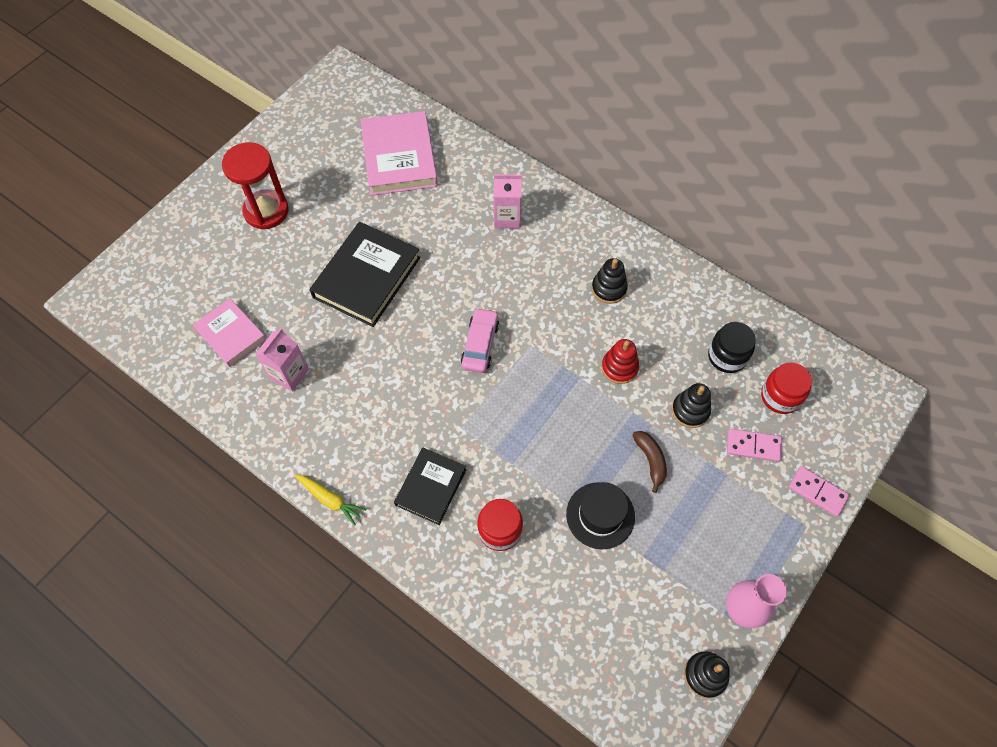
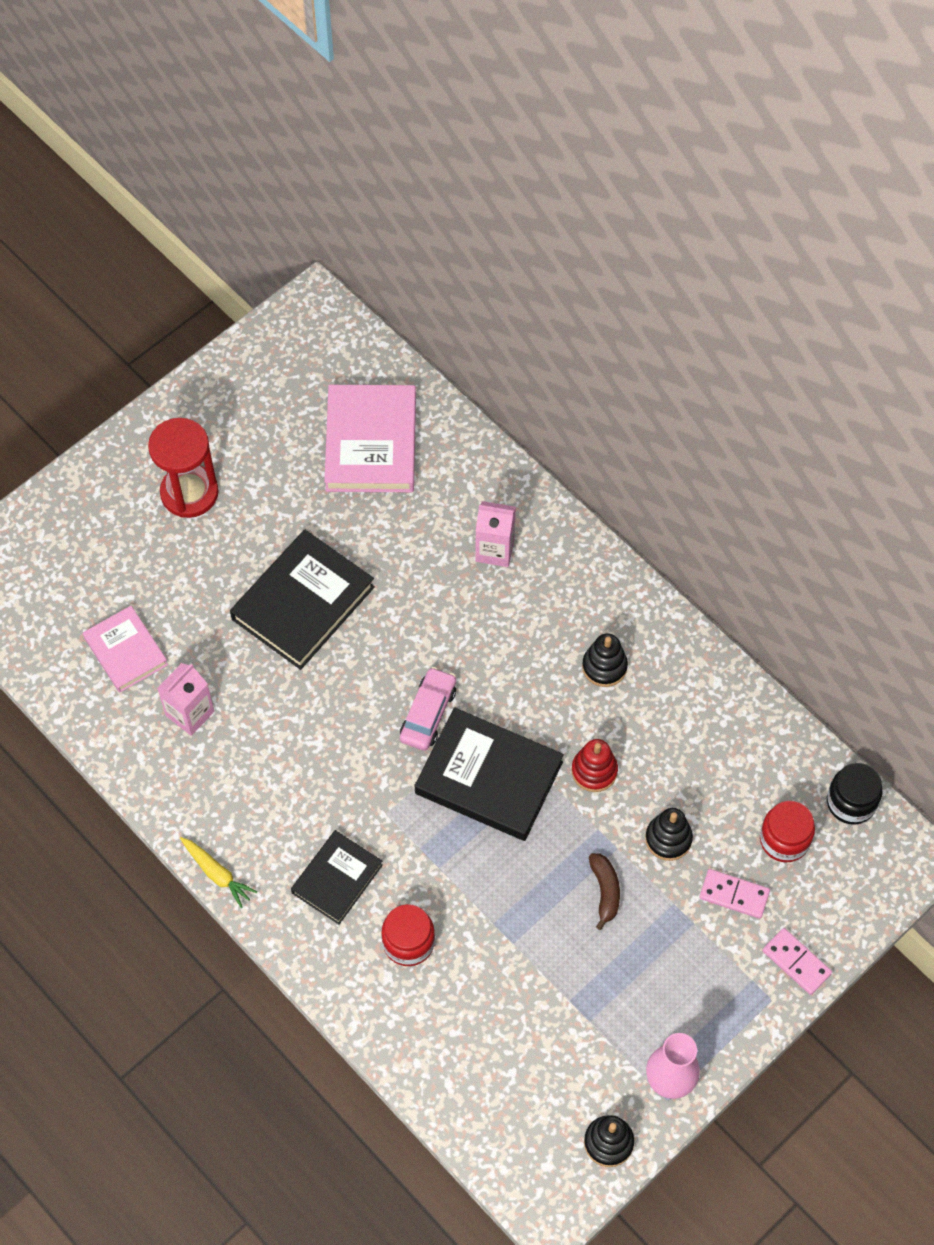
camera: 10 degrees right, 0 degrees up
black hat [566,482,635,549] -> none
black jar [708,322,756,373] -> black jar moved to [827,763,882,825]
none -> black book [415,707,564,841]

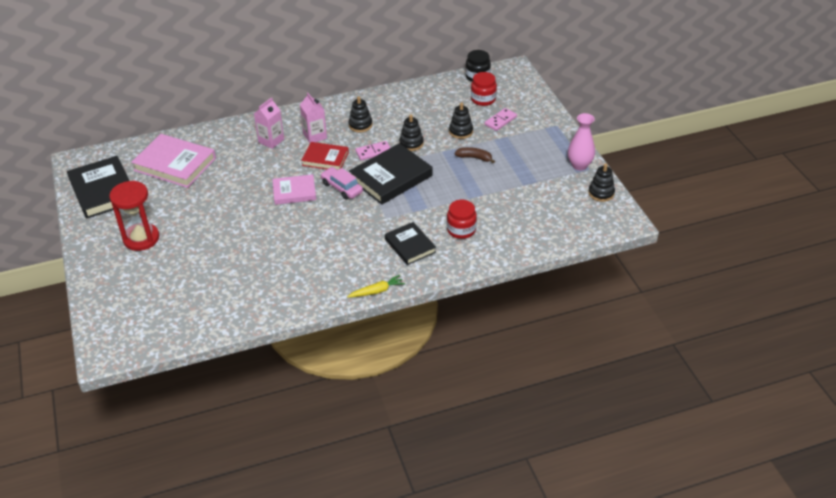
camera: 65 degrees left, 20 degrees down
pink book [83,606,168,693] -> pink book moved to [272,174,316,205]
pink carton [157,663,214,736] -> pink carton moved to [300,92,327,143]
black book [230,530,375,670] -> black book moved to [67,156,130,219]
red stacking toy [571,739,618,792] -> black stacking toy [399,114,424,151]
pink domino [763,928,832,995] -> pink domino moved to [355,141,390,160]
none -> red book [301,142,349,170]

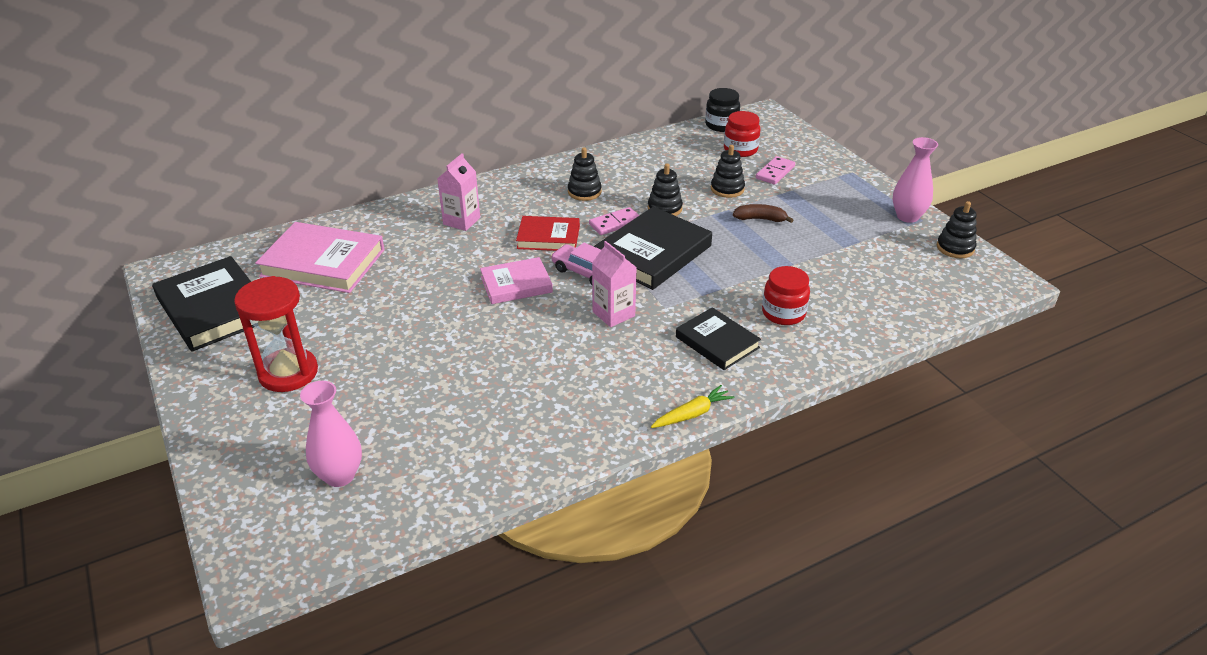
camera: 10 degrees left, 5 degrees down
pink carton [300,92,327,143] -> pink carton moved to [592,241,637,327]
none -> pink vase [300,381,362,487]

